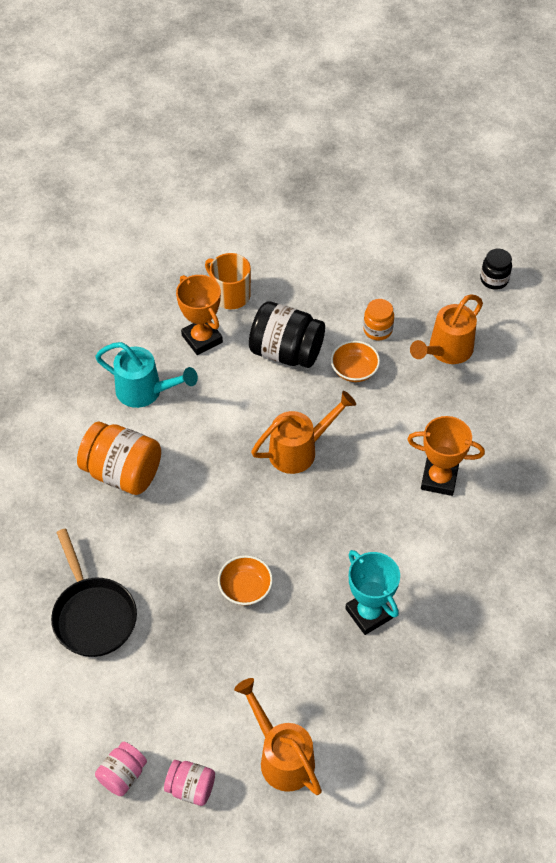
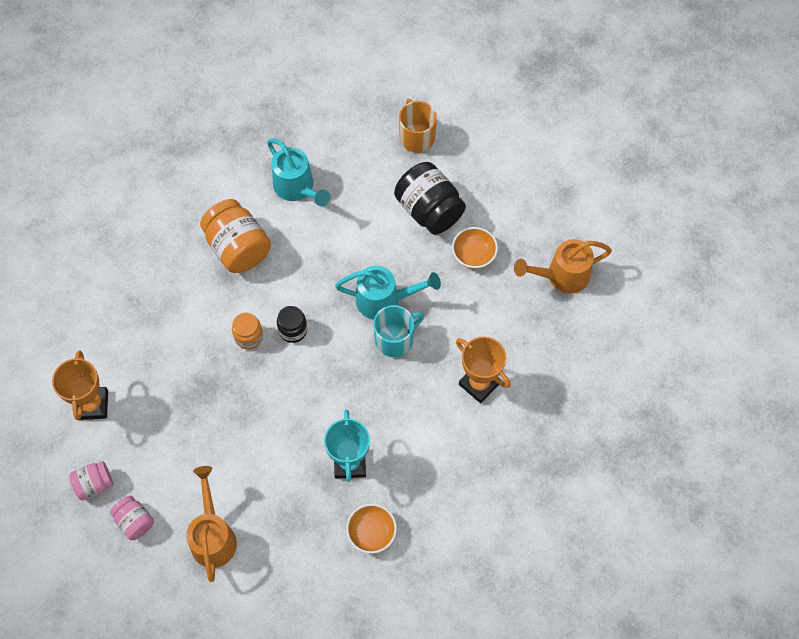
camera: 30 degrees right, 10 degrees up
black pan [51,529,137,657] -> none
orange trophy [176,275,223,355] -> orange trophy moved to [52,350,108,420]
orange bowl [218,555,273,605] -> orange bowl moved to [346,504,397,554]
orange watering can [251,391,356,474] -> turquoise watering can [335,265,441,319]
orange jar [363,299,394,340] -> orange jar moved to [232,313,263,350]
black jar [480,249,512,290] -> black jar moved to [277,306,307,343]
none -> turquoise mug [373,305,424,357]

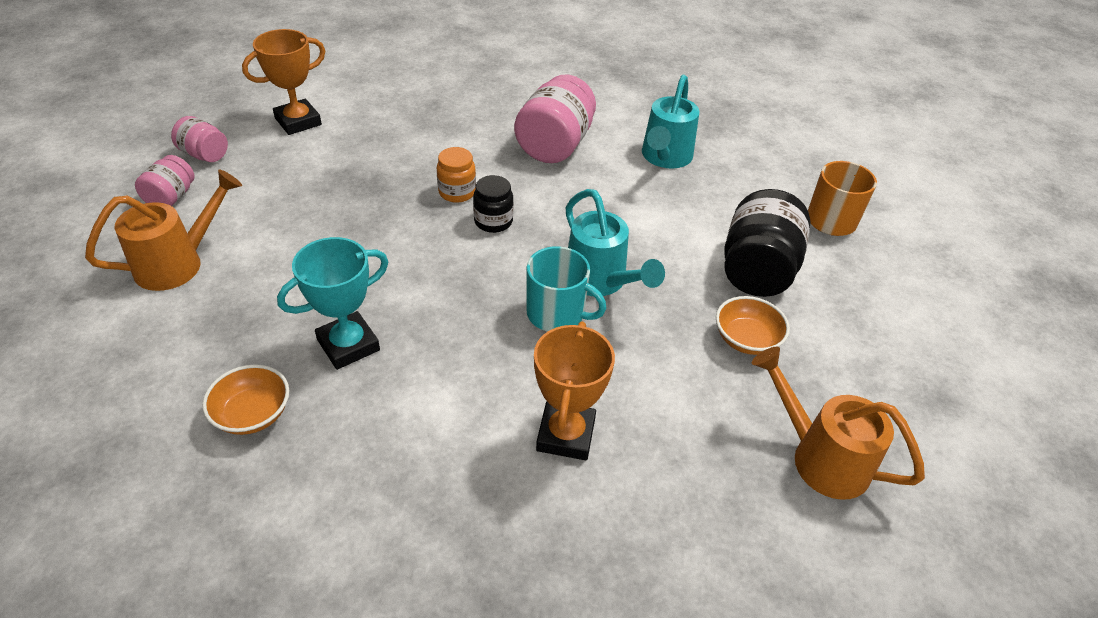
camera: 55 degrees right, 20 degrees down
orange jar [200,199,271,273] -> pink jar [514,75,596,163]

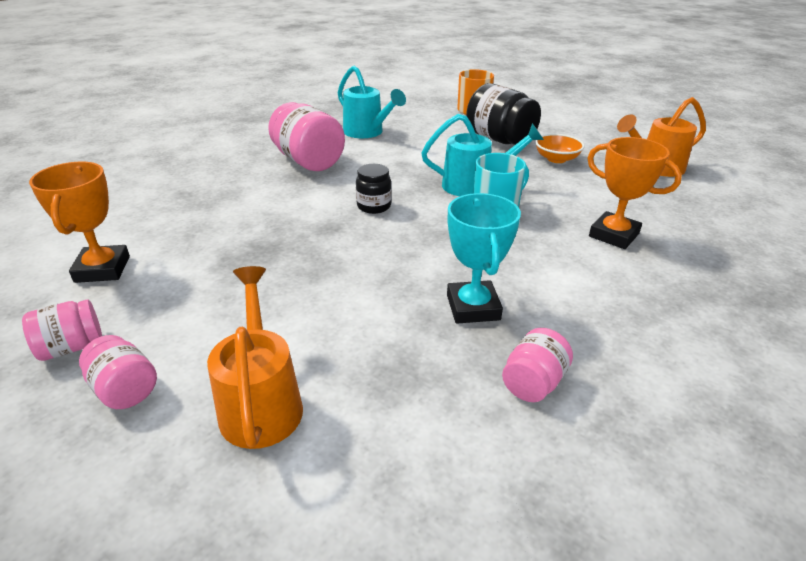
camera: 60 degrees left, 10 degrees down
orange bowl [202,364,289,435] -> pink jar [502,328,573,402]
orange jar [437,147,476,203] -> none

